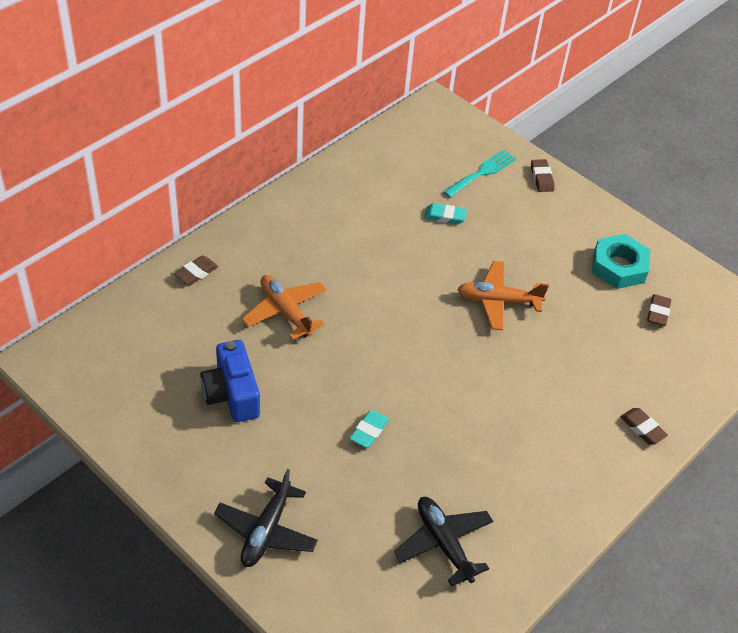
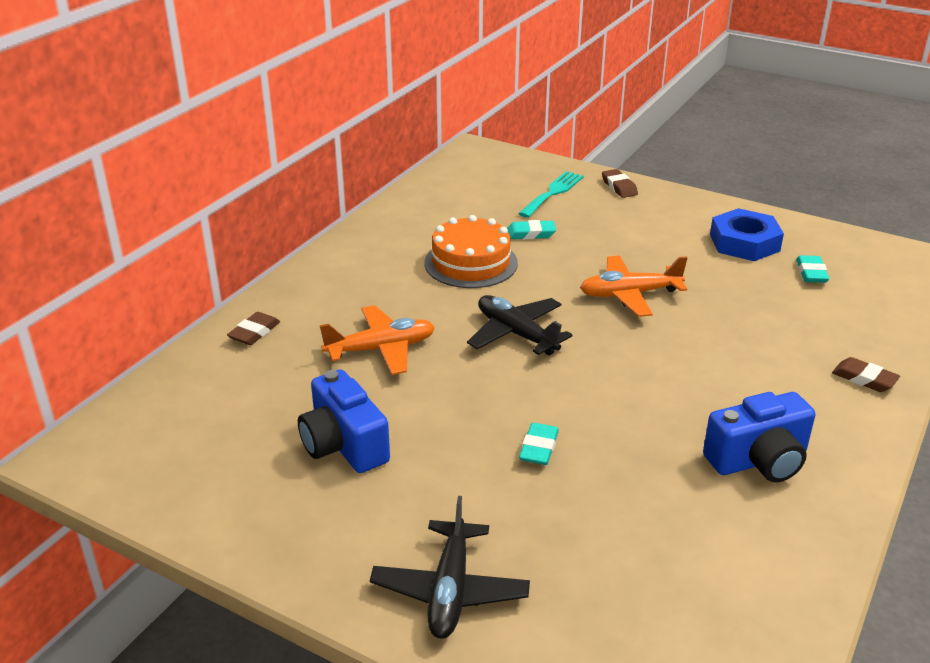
camera: 10 degrees left, 15 degrees down
orange plane [242,275,327,340] -> orange plane turned 120 degrees clockwise [320,305,435,375]
black plane [394,497,493,587] -> black plane moved to [467,295,572,355]
turquoise nut [592,234,650,289] -> blue nut [710,208,784,261]
brown eraser [647,294,672,326] -> turquoise eraser [796,255,829,283]
none -> orange cake [425,215,518,288]
none -> blue camera [703,392,815,483]

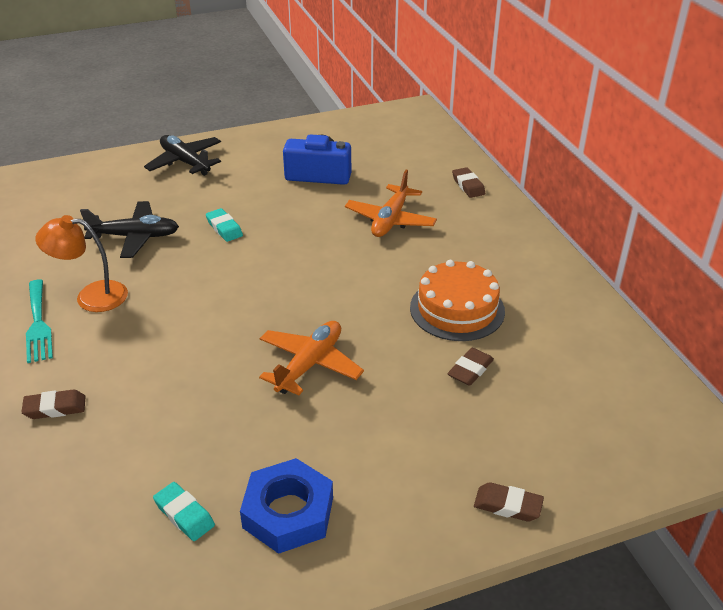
camera: 130 degrees right, 5 degrees up
black plane [467,295,572,355] -> black plane moved to [80,201,179,258]
turquoise eraser [507,220,556,240] -> brown eraser [448,348,494,386]
turquoise fork [518,171,584,218] -> turquoise fork moved to [26,280,53,363]
blue camera [703,392,815,483] -> orange lamp [35,215,128,312]

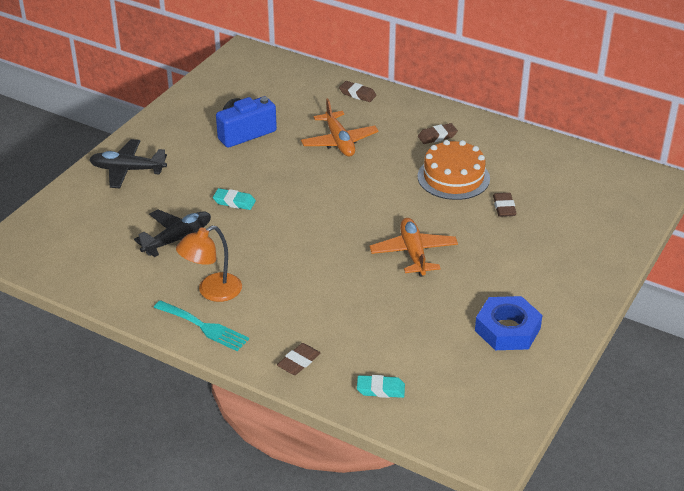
camera: 40 degrees left, 0 degrees up
turquoise eraser [153,482,215,541] -> turquoise eraser moved to [357,375,405,398]
brown eraser [474,482,544,522] -> brown eraser moved to [418,123,458,144]

